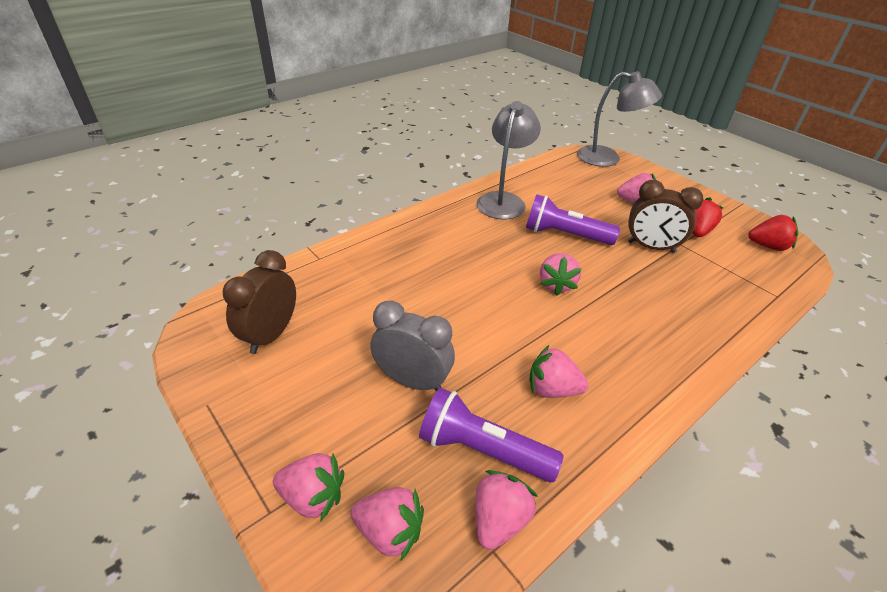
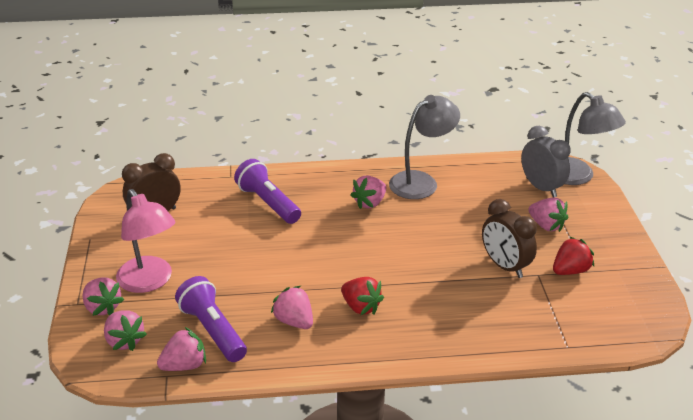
camera: 35 degrees right, 5 degrees down
grey clock [370,301,455,392] -> grey clock moved to [521,126,571,198]
purple flashlight [526,194,620,245] -> purple flashlight moved to [234,159,301,224]
pink strawberry [540,253,582,296] -> pink strawberry moved to [350,175,386,209]
red strawberry [748,215,799,251] -> red strawberry moved to [341,277,384,315]
none -> pink lamp [116,189,175,293]

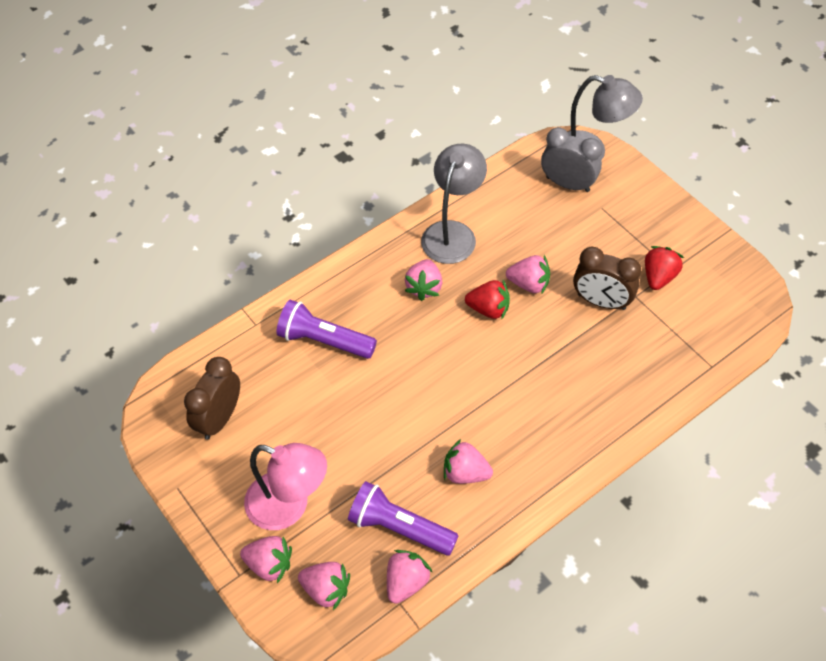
camera: 30 degrees left, 20 degrees up
red strawberry [341,277,384,315] -> red strawberry moved to [465,280,510,320]
pink strawberry [528,198,568,232] -> pink strawberry moved to [506,255,550,295]

